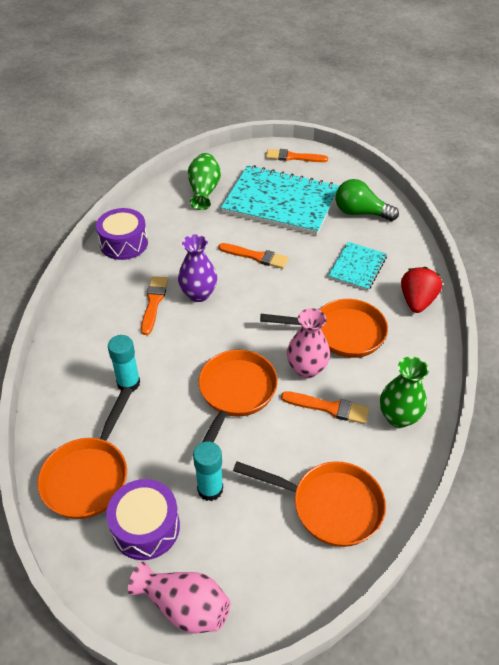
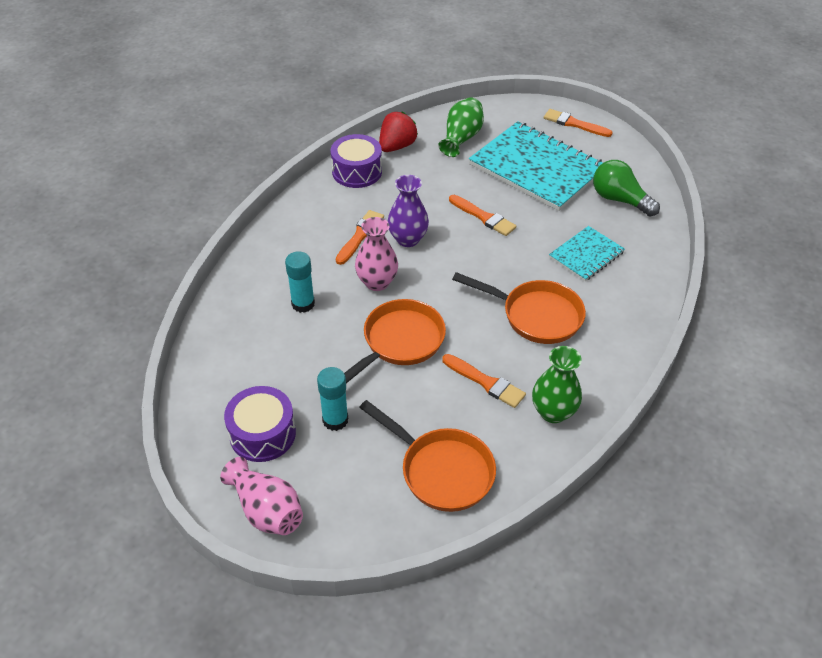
camera: 20 degrees right, 0 degrees up
orange pan [37,387,133,519] -> none
pink vase [287,308,330,378] -> pink vase moved to [355,217,398,291]
red strawberry [401,267,442,313] -> red strawberry moved to [379,112,418,152]

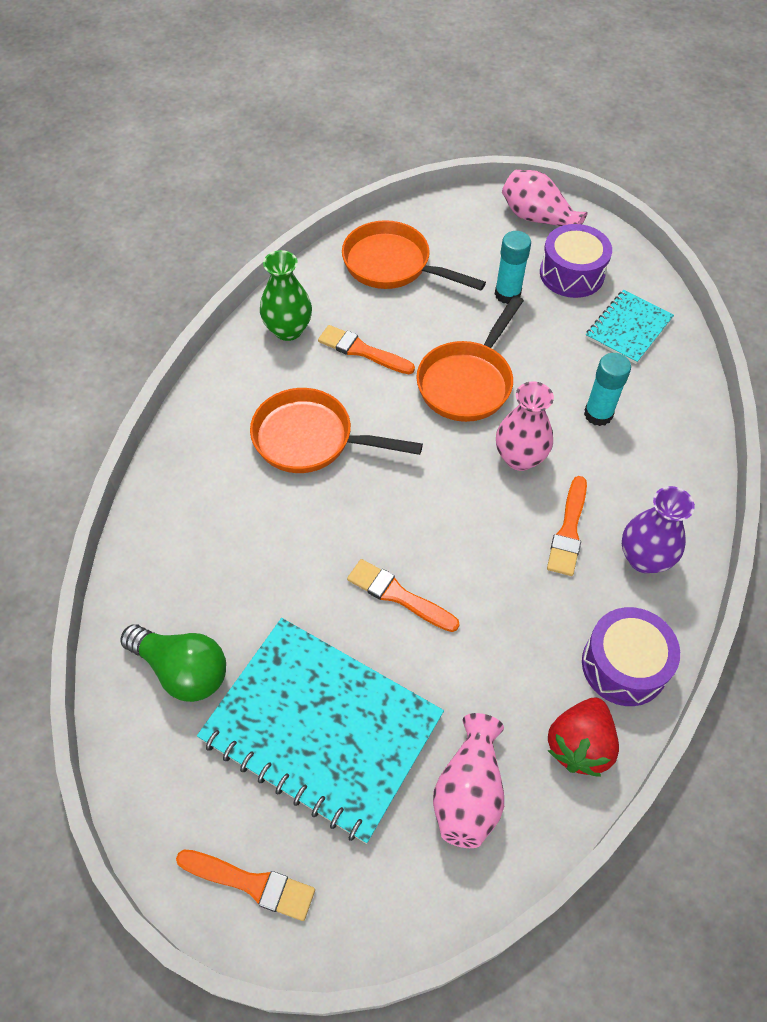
camera: 170 degrees right, 10 degrees up
purple vase [388,175,429,247] -> purple vase moved to [622,486,695,573]
green vase [438,97,484,157] -> pink vase [433,713,504,848]
turquoise notebook [549,226,625,281] -> turquoise notebook moved to [586,290,674,364]

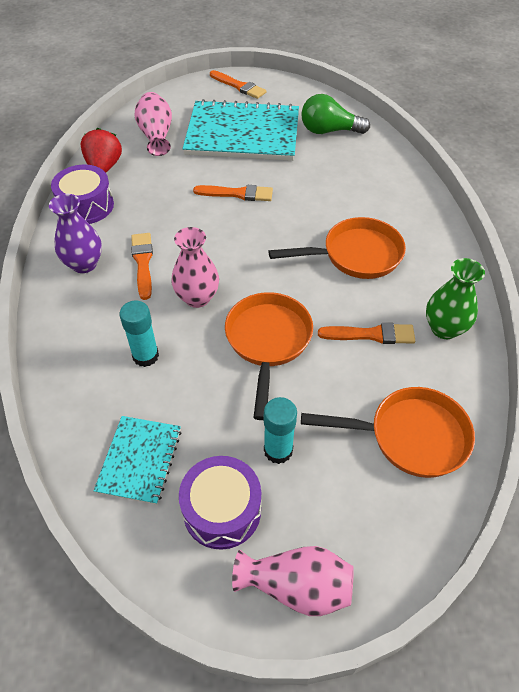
camera: 155 degrees right, 5 degrees down
orange brush [176,850,315,921] -> orange brush turned 135 degrees counterclockwise [210,70,266,99]

